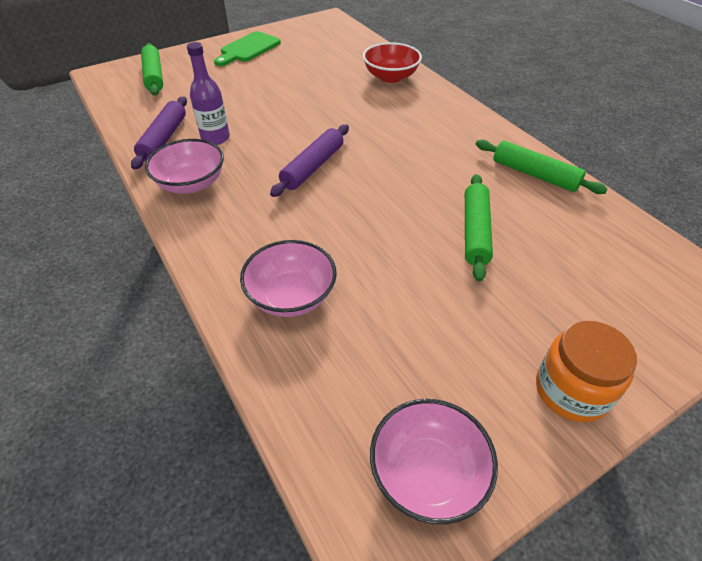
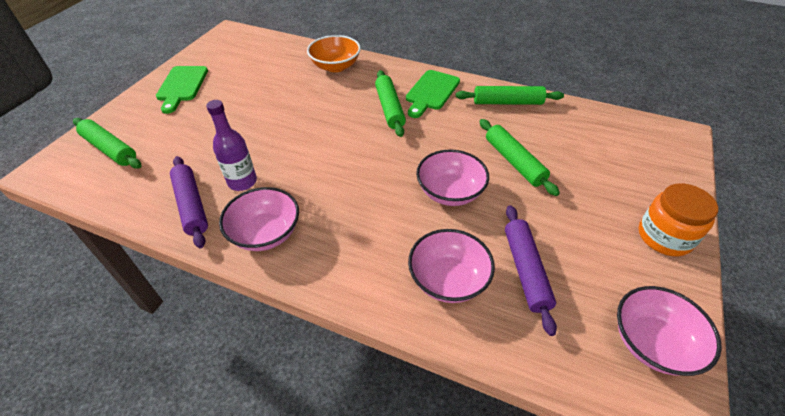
camera: 35 degrees left, 0 degrees up
purple rolling pin [270,124,349,197] -> purple rolling pin moved to [505,205,557,336]
red bowl [363,42,422,83] -> orange bowl [307,35,361,72]
none -> green rolling pin [375,70,406,137]
none -> green cutting board [406,70,460,118]
none -> pink bowl [416,149,489,206]

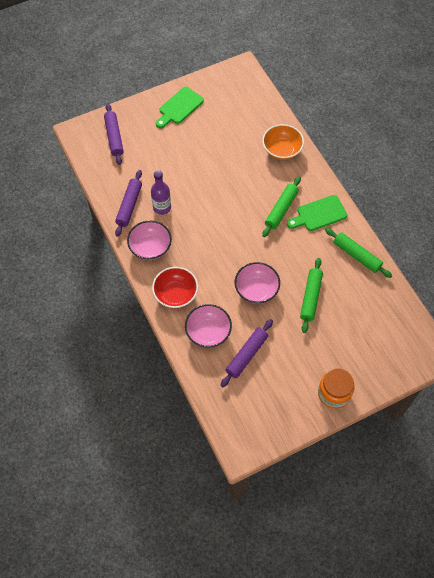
camera: 40 degrees right, 15 degrees up
green rolling pin [73,118,142,168] -> purple rolling pin [104,104,124,165]
pink bowl [617,286,722,376] -> none
none -> red bowl [152,267,198,308]

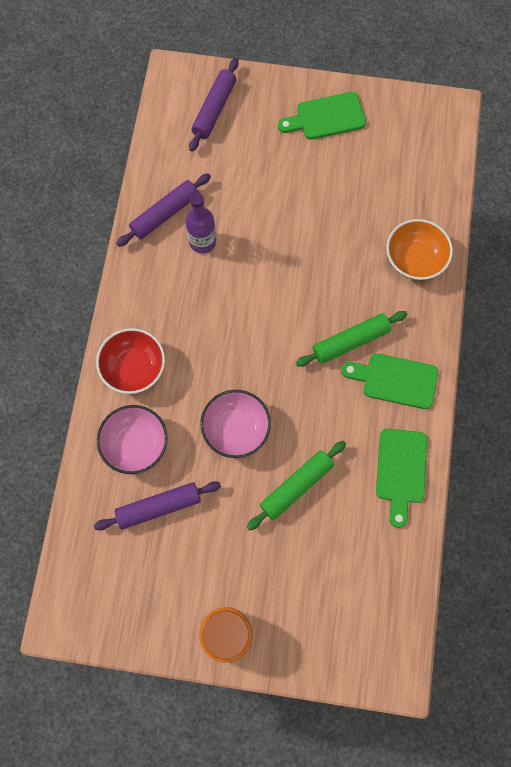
camera: 35 degrees right, 10 degrees up
pink bowl [127,220,172,260] -> none
green rolling pin [325,228,392,278] -> green cutting board [376,428,427,528]

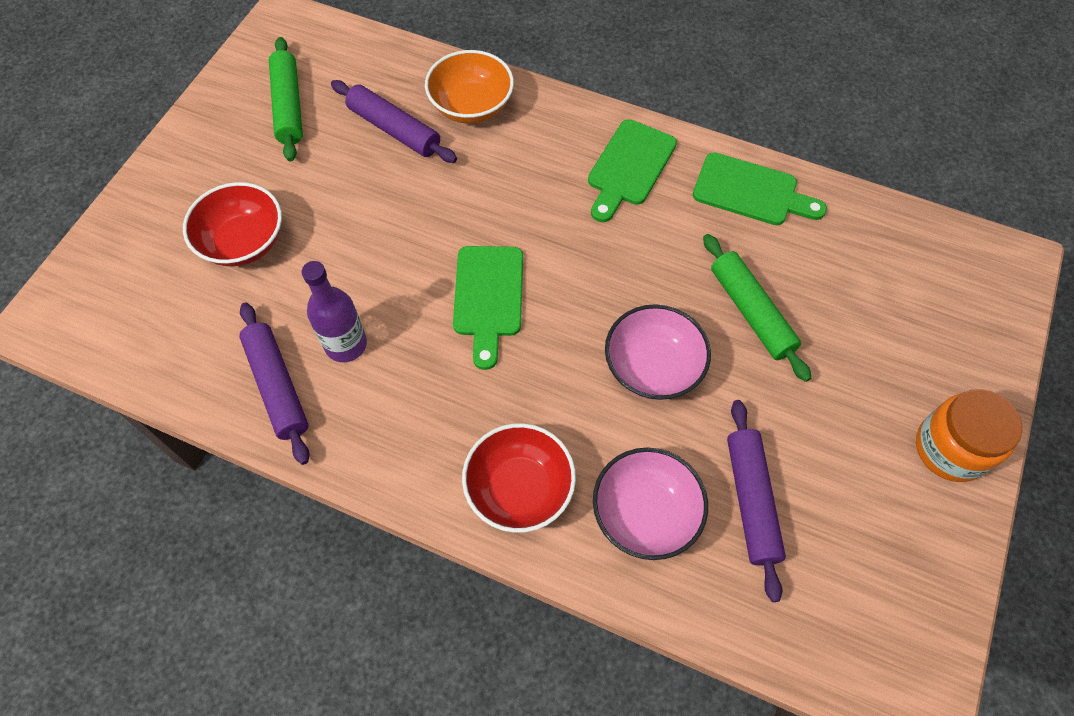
camera: 75 degrees left, 10 degrees down
purple rolling pin [189,58,238,152] -> purple rolling pin moved to [331,80,457,163]
green cutting board [278,92,366,140] -> green cutting board moved to [453,246,523,370]
green rolling pin [296,311,407,367] -> green rolling pin moved to [269,37,303,161]
none -> red bowl [183,182,282,266]

